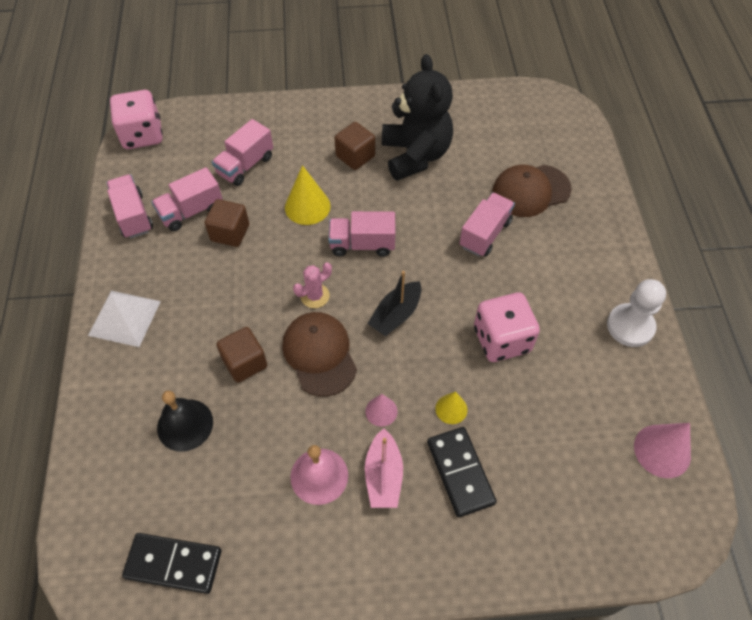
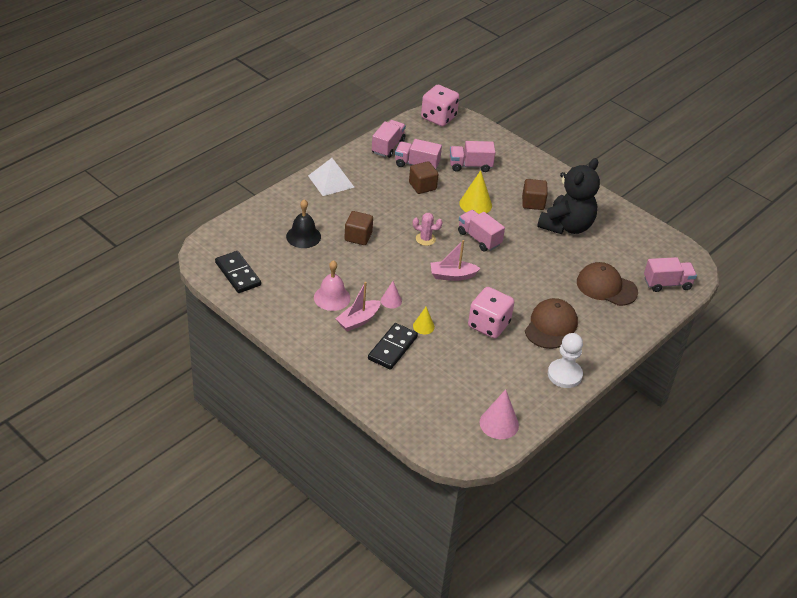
camera: 45 degrees right, 15 degrees down
brown cap [282,312,357,397] -> brown cap moved to [525,298,578,349]
black boat [367,271,421,336] -> pink boat [431,240,481,281]
pink truck [459,192,515,257] -> pink truck moved to [644,257,697,292]

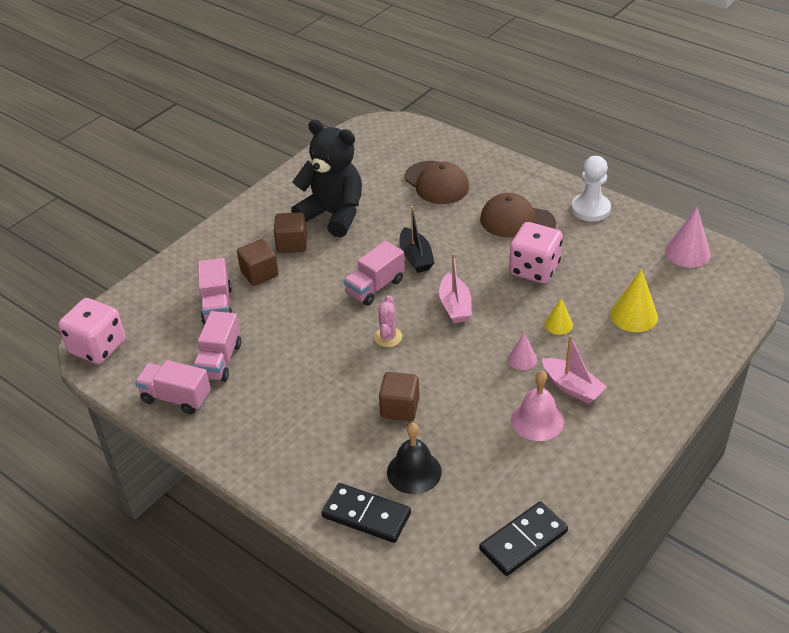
camera: 90 degrees left, 0 degrees up
white pyramid [308,158,355,196] -> none
black domino [368,323,418,370] -> black domino moved to [321,483,411,543]
brown cube [409,161,438,194] -> brown cube moved to [237,239,279,286]
yellow cone [459,170,492,214] -> yellow cone moved to [610,269,658,332]
brown cap [577,262,638,306] -> brown cap turned 60 degrees counterclockwise [404,161,469,204]
pink truck [644,257,697,292] -> none
none -> black boat [399,206,435,273]

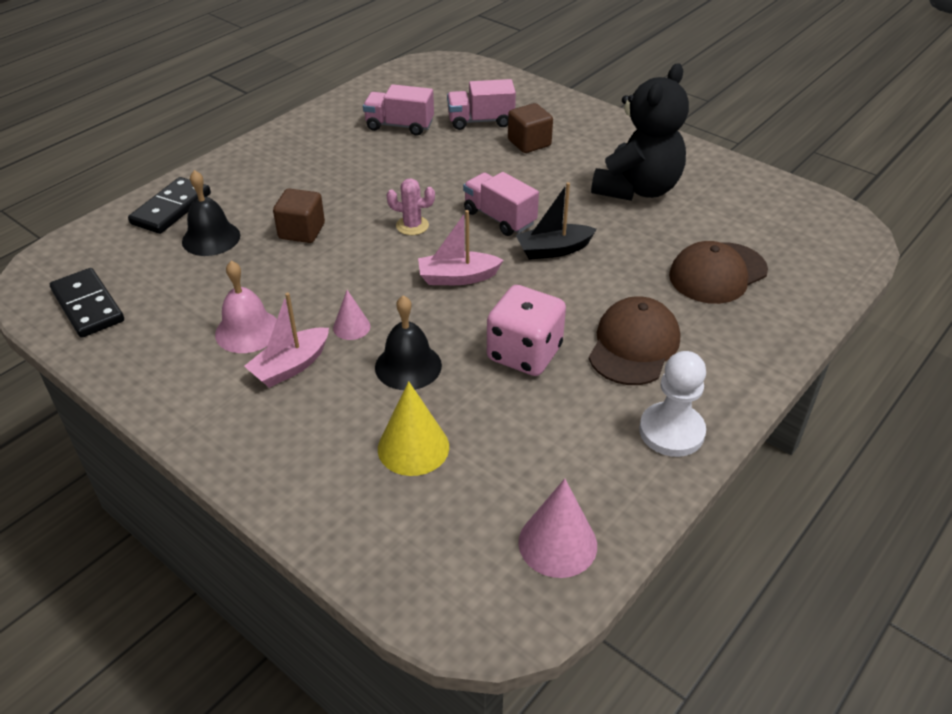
camera: 90 degrees right, 0 degrees up
pink dice [58,298,125,364] -> none
pink truck [135,360,211,414] -> none
brown cube [274,212,307,253] -> none
yellow cone [545,298,573,335] -> black bell [375,295,442,390]

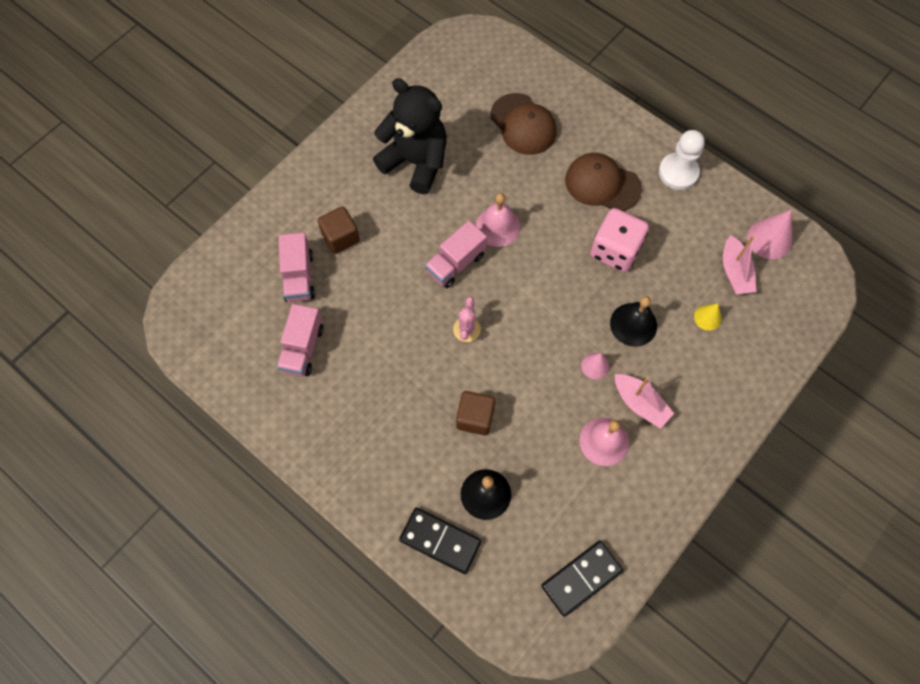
camera: 90 degrees left, 25 degrees up
yellow cone [378,381,449,476] -> yellow cone [694,303,721,331], size x0.59
pink boat [418,210,504,285] -> pink boat moved to [723,235,756,294]
black boat [516,182,597,260] -> pink bell [476,193,520,247]

